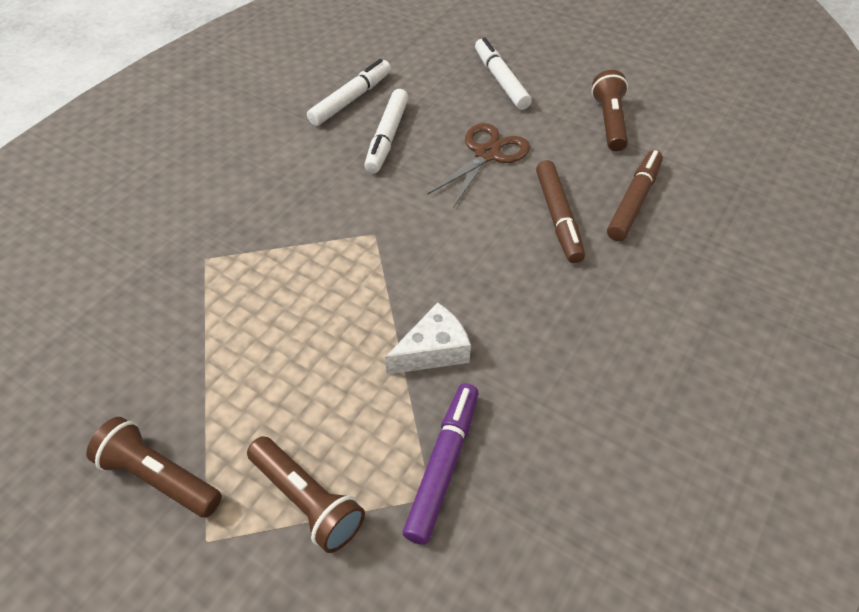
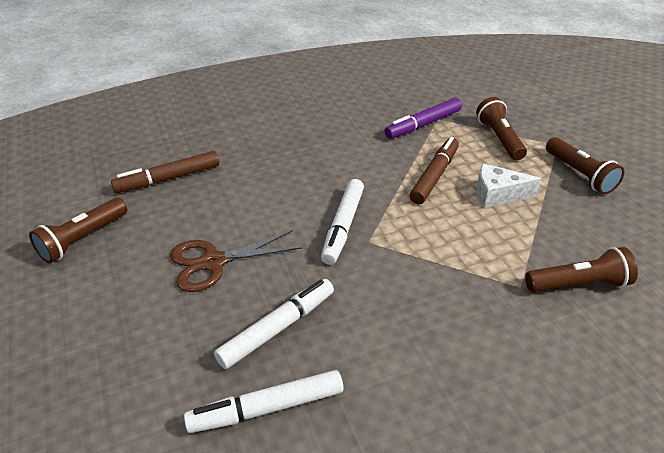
camera: 145 degrees left, 10 degrees down
white cheese [385,302,471,374] -> white cheese moved to [477,163,542,208]
white marker [475,38,532,110] -> white marker moved to [321,179,364,265]
brown marker [536,160,585,263] -> brown marker moved to [410,137,459,204]
none -> brown flashlight [525,247,638,292]

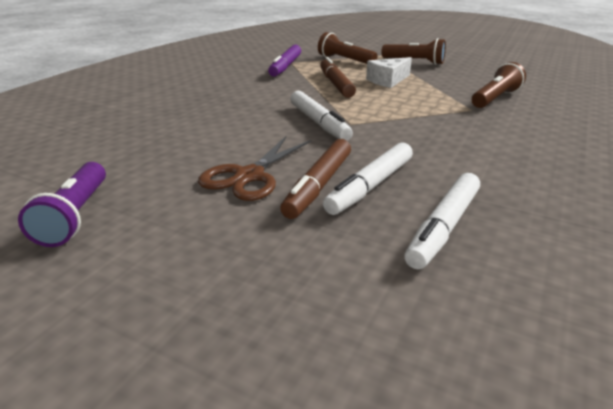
camera: 40 degrees left, 10 degrees down
brown flashlight [29,198,127,263] -> purple flashlight [18,162,106,247]
brown marker [111,151,219,193] -> brown marker moved to [280,139,351,219]
white marker [214,279,334,369] -> white marker turned 150 degrees counterclockwise [323,142,413,215]

